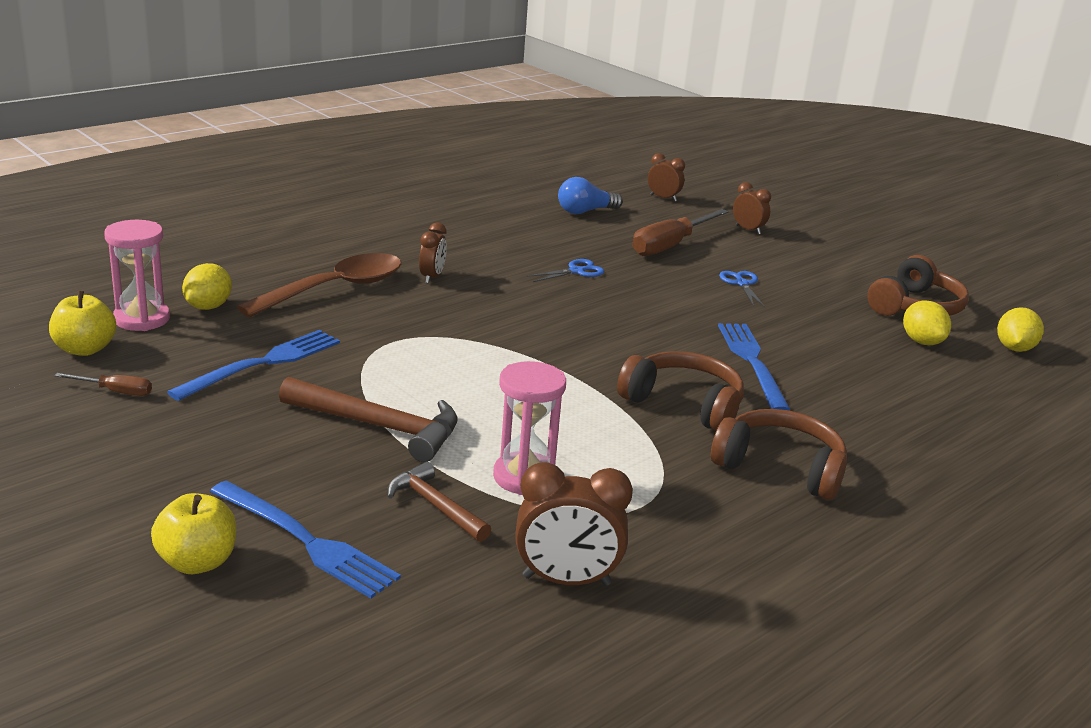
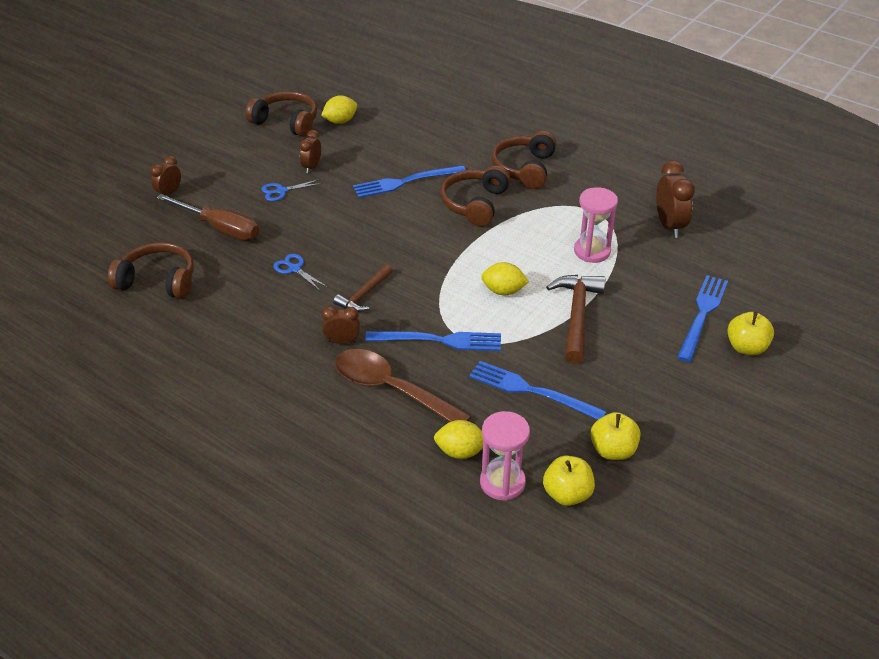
camera: 100 degrees left, 15 degrees up
brown screwdriver [54,373,152,396] -> yellow apple [590,412,640,460]
brown hammer [387,462,491,542] -> brown hammer moved to [333,264,392,312]
blue light bulb [558,177,623,214] -> brown headphones [108,242,194,299]
brown clock [648,153,685,202] -> brown clock moved to [299,130,321,173]
yellow lemon [997,307,1044,352] -> yellow lemon moved to [481,262,529,295]
none -> blue fork [365,331,501,351]

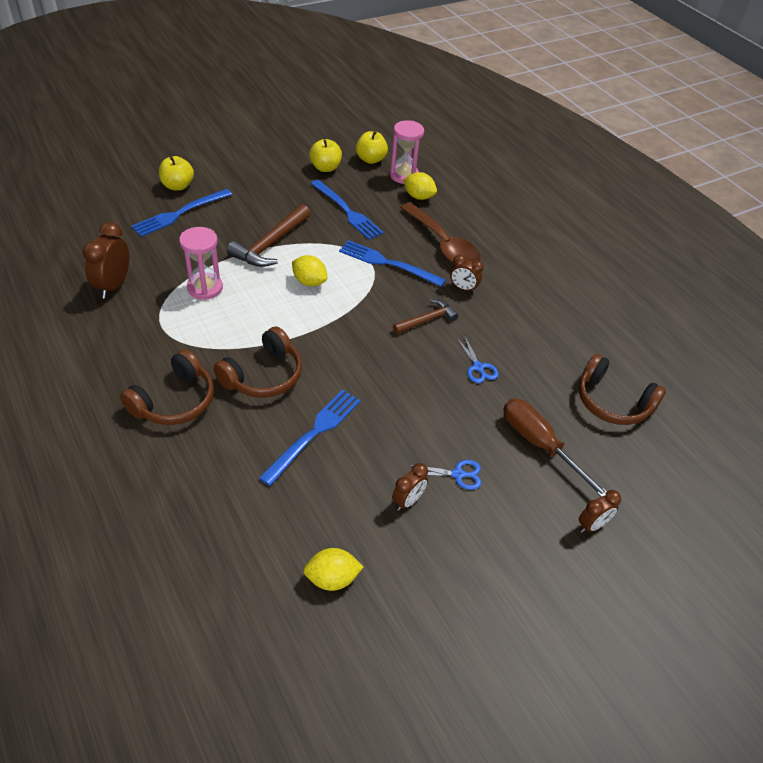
camera: 160 degrees left, 5 degrees up
brown headphones [246,91,317,137] -> none
blue fork [353,165,466,198] -> blue fork turned 60 degrees counterclockwise [259,390,361,486]

